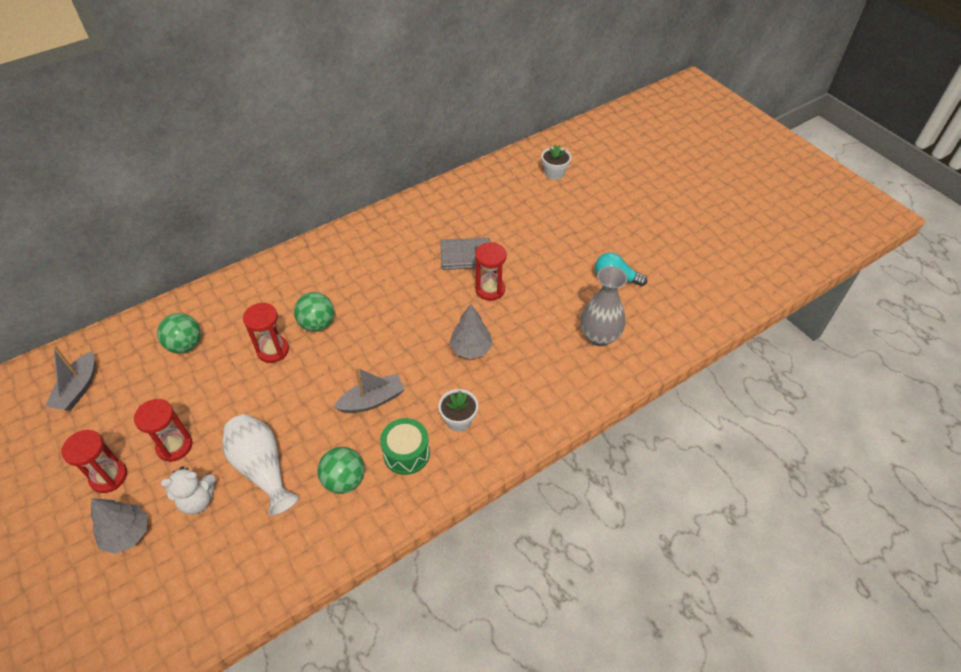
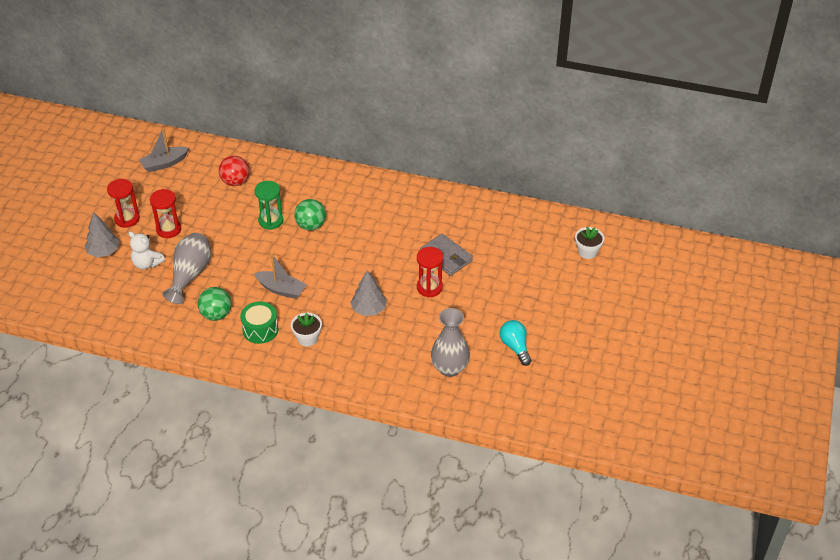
camera: 50 degrees right, 5 degrees down
green ball [157,313,201,353] -> red ball [219,156,249,186]
white vase [222,414,299,515] -> grey vase [162,233,211,304]
red hourglass [243,303,289,363] -> green hourglass [255,181,283,230]

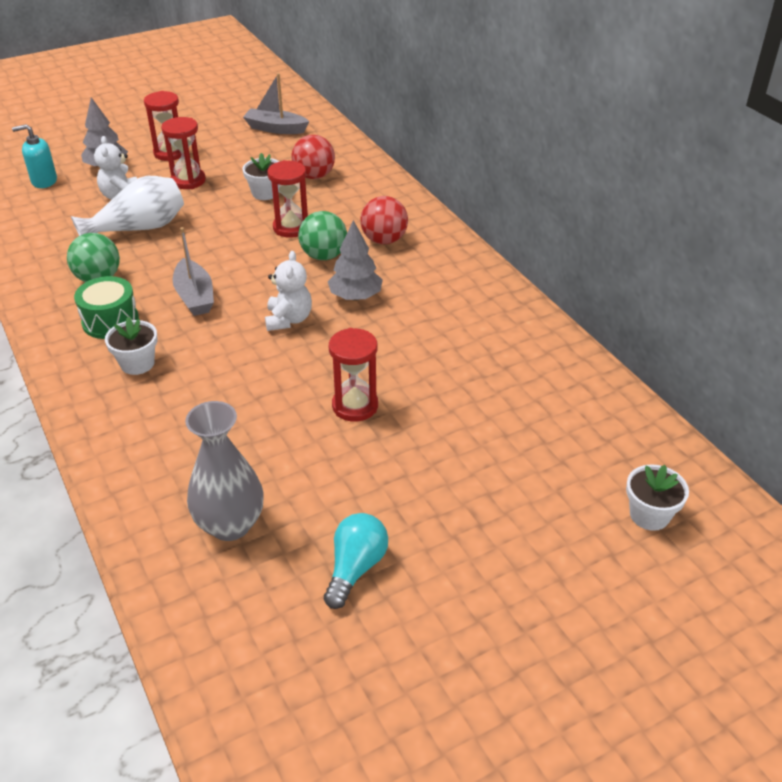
camera: 45 degrees right, 5 degrees down
grey vase [162,233,211,304] -> white vase [71,176,184,236]
green hourglass [255,181,283,230] -> red hourglass [267,160,308,238]
grey tree [350,270,386,316] -> grey tree moved to [328,220,383,301]
grey wallet [420,234,473,276] -> none
none -> turquoise soap dispenser [12,124,57,188]
none -> white flower pot [242,153,280,200]
none -> white teddy bear [265,251,312,331]
none -> red ball [360,196,408,244]

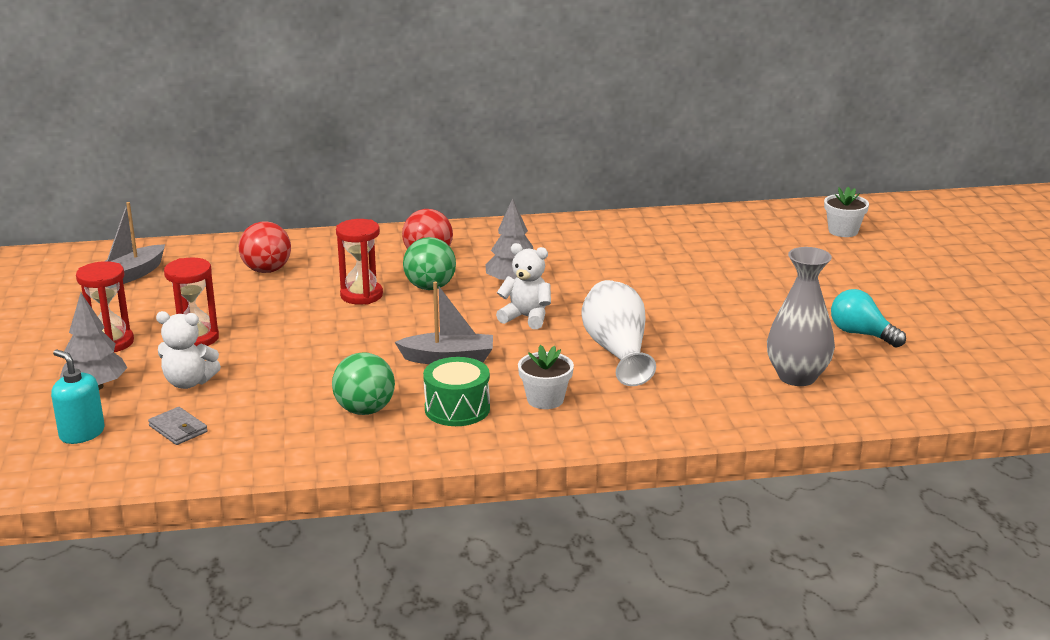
camera: 70 degrees left, 15 degrees down
turquoise soap dispenser [12,124,57,188] -> turquoise soap dispenser turned 120 degrees clockwise [51,350,105,444]
white vase [71,176,184,236] -> white vase moved to [581,280,656,386]
white flower pot [242,153,280,200] -> none
red hourglass [329,328,378,422] -> none
none -> grey wallet [148,407,208,445]

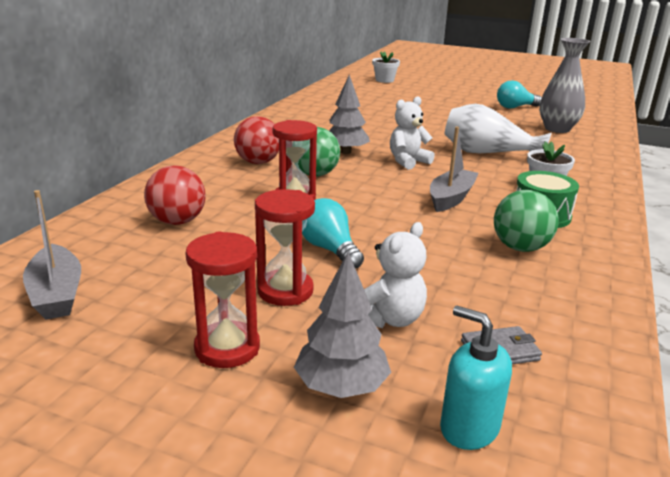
camera: 60 degrees left, 0 degrees up
turquoise soap dispenser [51,350,105,444] -> turquoise soap dispenser turned 60 degrees clockwise [440,306,512,450]
none -> turquoise light bulb [302,198,364,269]

